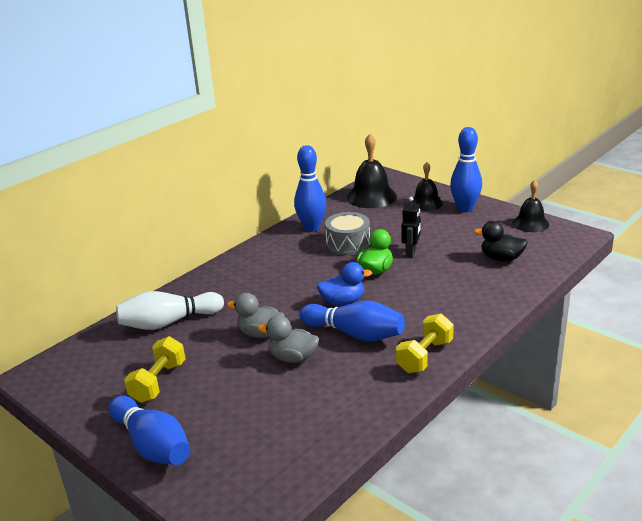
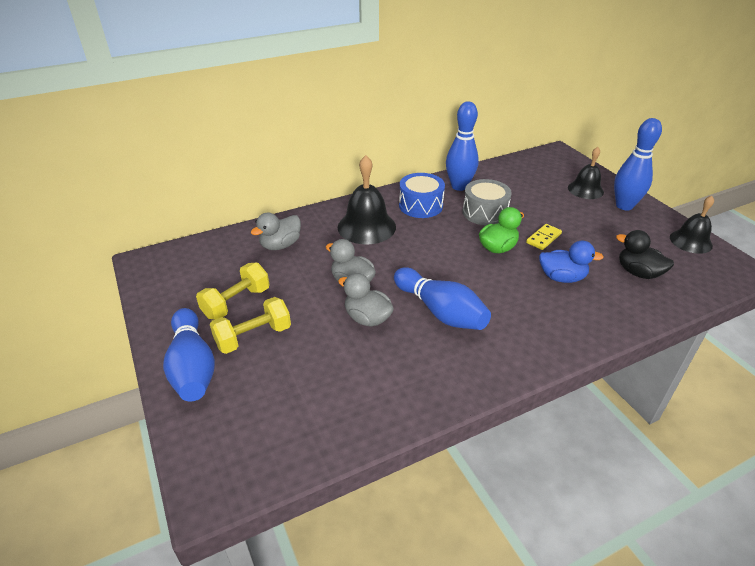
camera: 20 degrees right, 10 degrees up
white bowling pin [116,291,224,330] -> grey duck [251,213,301,250]
blue duck [317,262,372,306] -> blue duck moved to [539,241,604,283]
black bell [347,134,397,208] -> black bell moved to [338,155,396,244]
yellow dumbbell [396,313,454,373] -> yellow dumbbell moved to [210,297,291,354]
black robot [401,197,421,257] -> yellow domino [526,224,562,250]
none -> blue drum [399,173,445,218]

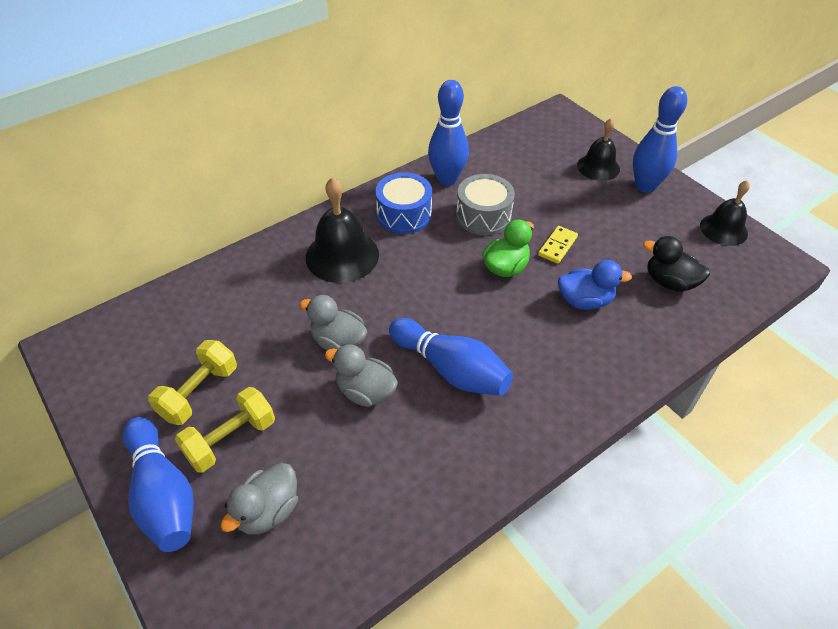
camera: 10 degrees left, 10 degrees up
grey duck [251,213,301,250] -> grey duck moved to [220,463,298,535]

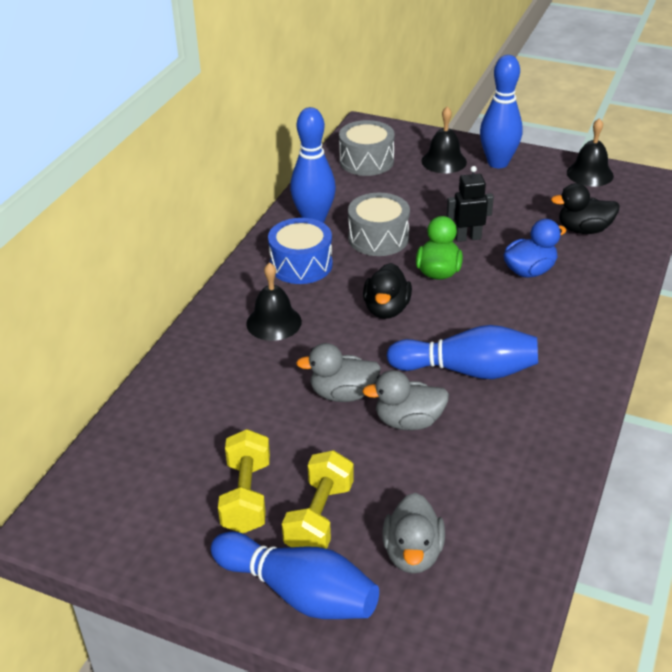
camera: 30 degrees left, 10 degrees down
black bell [306,177,379,283] -> black bell [246,262,302,341], size x0.65
yellow domino [538,226,578,264] -> black robot [447,166,494,242]
none -> grey drum [339,120,395,176]
none -> black duck [363,263,412,319]

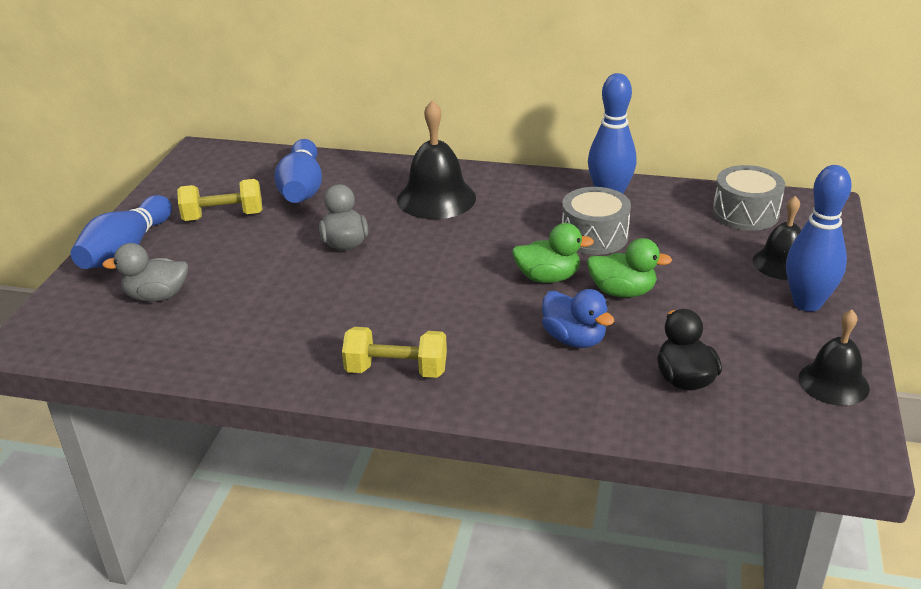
camera: 80 degrees right, 5 degrees down
black bell [246,262,302,341] -> black bell [397,100,476,219], size x1.53
blue drum [268,218,333,284] -> none
yellow dumbbell [282,450,354,549] -> yellow dumbbell moved to [342,327,447,378]
grey duck [362,370,449,430] -> none
black duck [363,263,412,319] -> none
blue bowling pin [386,325,538,379] -> blue bowling pin moved to [274,139,322,203]
black robot [447,166,494,242] -> green duck [587,238,672,298]

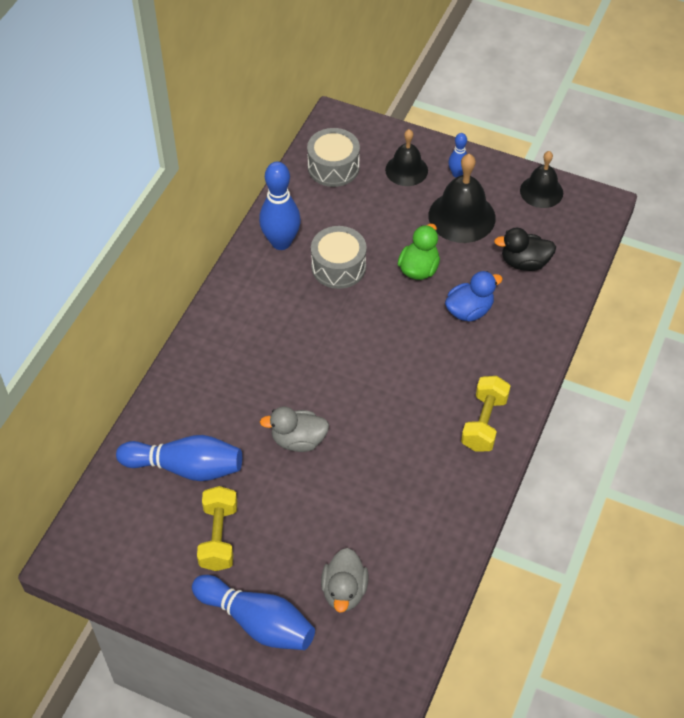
camera: 80 degrees left, 20 degrees up
black bell [397,100,476,219] -> black bell moved to [428,154,496,243]
green duck [512,223,594,283] -> none
blue bowling pin [786,165,852,312] -> blue bowling pin [448,133,467,178], size x0.52

